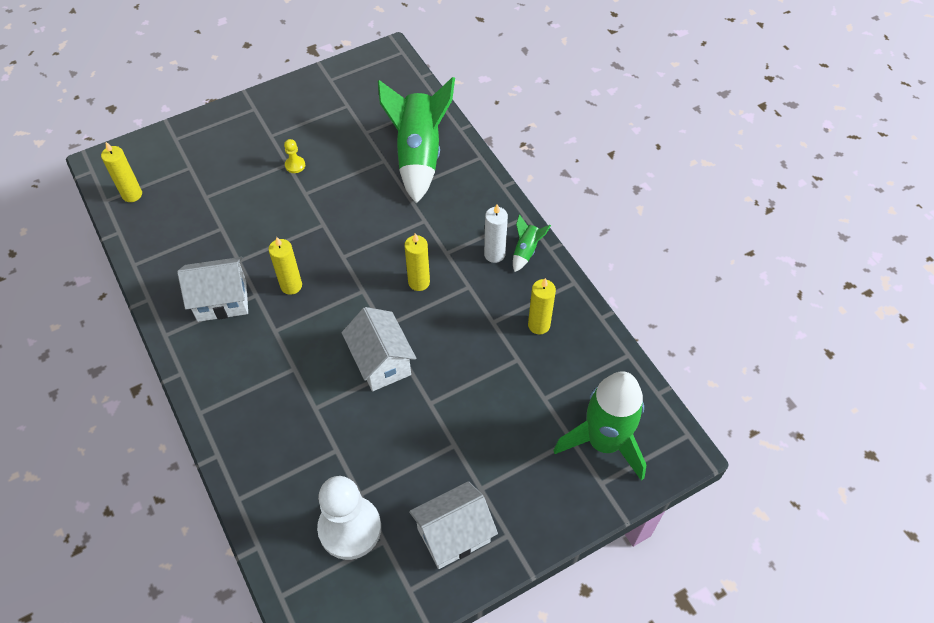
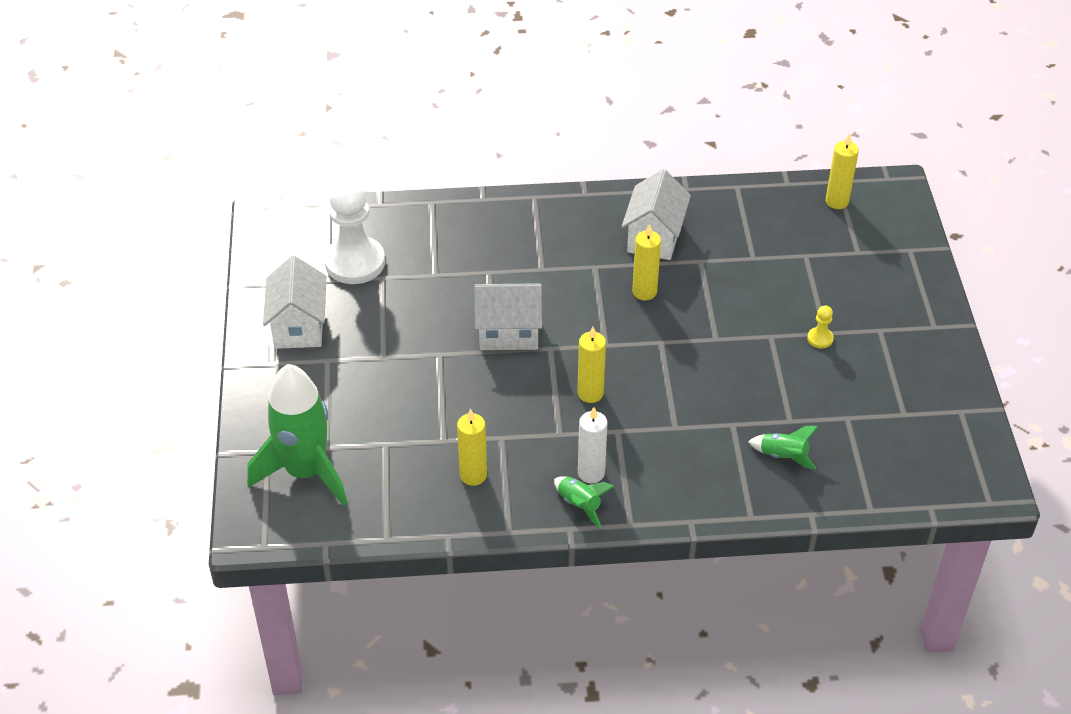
camera: 115 degrees right, 10 degrees down
green rocket [378,77,455,204] -> green rocket [748,426,818,470], size x0.43

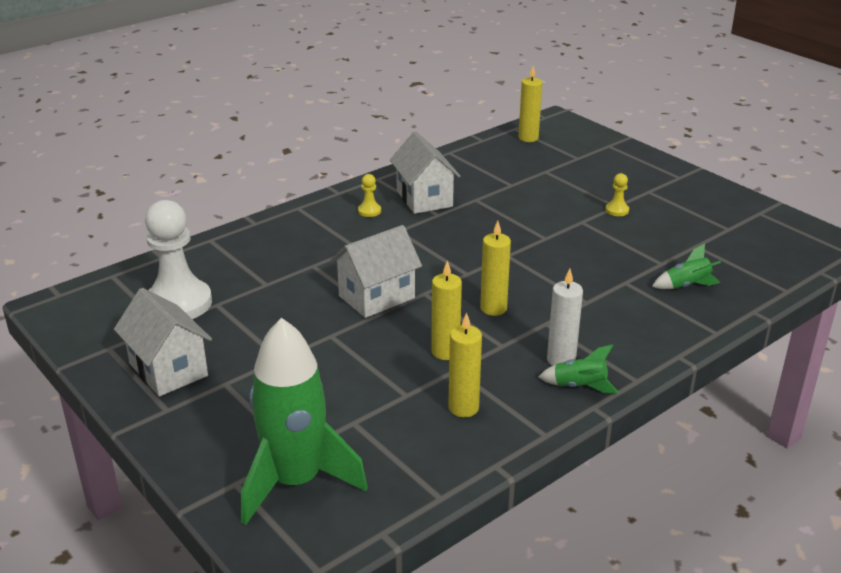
camera: 35 degrees left, 15 degrees down
yellow candle [632,224,661,300] -> yellow candle moved to [431,261,462,360]
none -> yellow pawn [358,174,381,217]

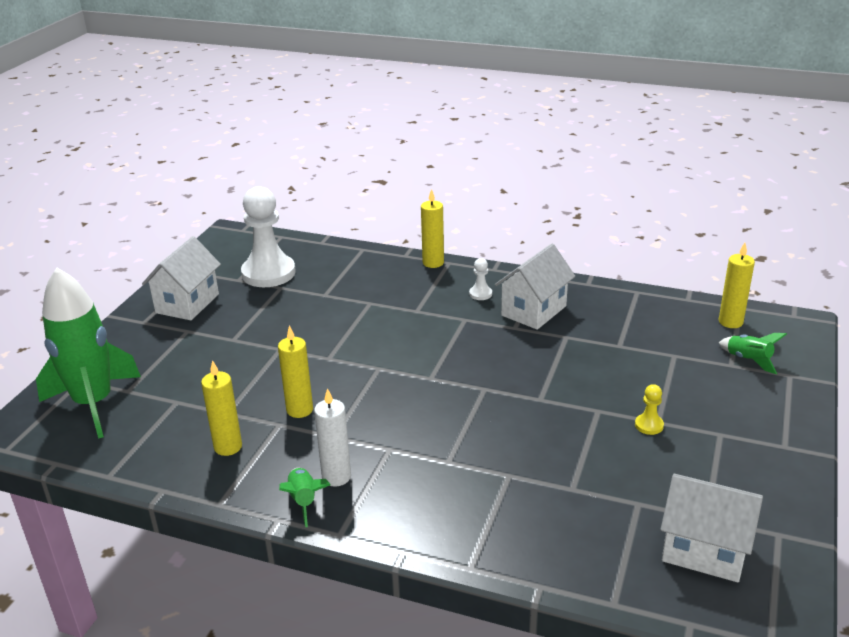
camera: 60 degrees right, 0 degrees up
white house [330,225,422,318] -> white house moved to [660,474,763,582]
yellow pawn [358,174,381,217] -> white pawn [469,258,492,300]
yellow candle [480,221,511,316] -> yellow candle moved to [421,189,444,268]
green rocket [652,244,721,289] -> green rocket moved to [719,333,787,374]

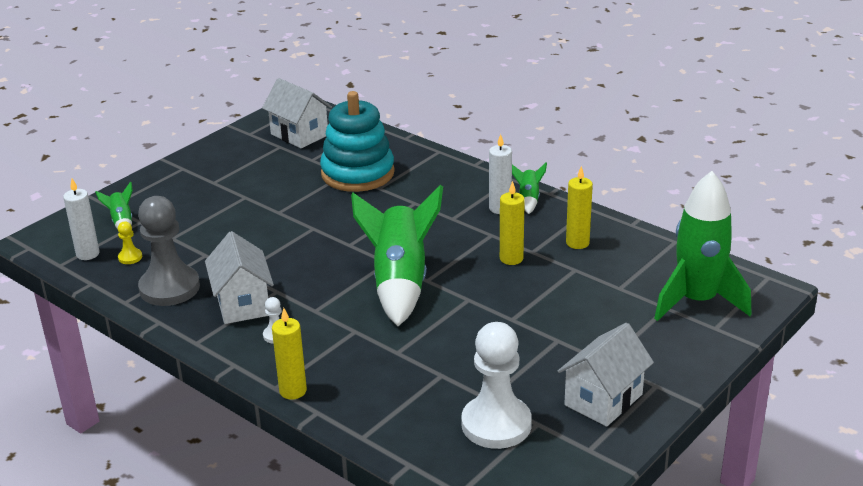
camera: 160 degrees left, 0 degrees up
white house [495,244,575,330] -> white house turned 75 degrees counterclockwise [205,231,274,324]
yellow pawn [635,384,664,435] -> yellow pawn moved to [118,221,142,264]
yellow candle [719,243,755,328] -> white candle [63,179,100,260]
none -> grey pawn [138,196,200,306]
none -> turquoise stacking toy [320,91,395,192]
none -> green rocket [351,184,443,326]

